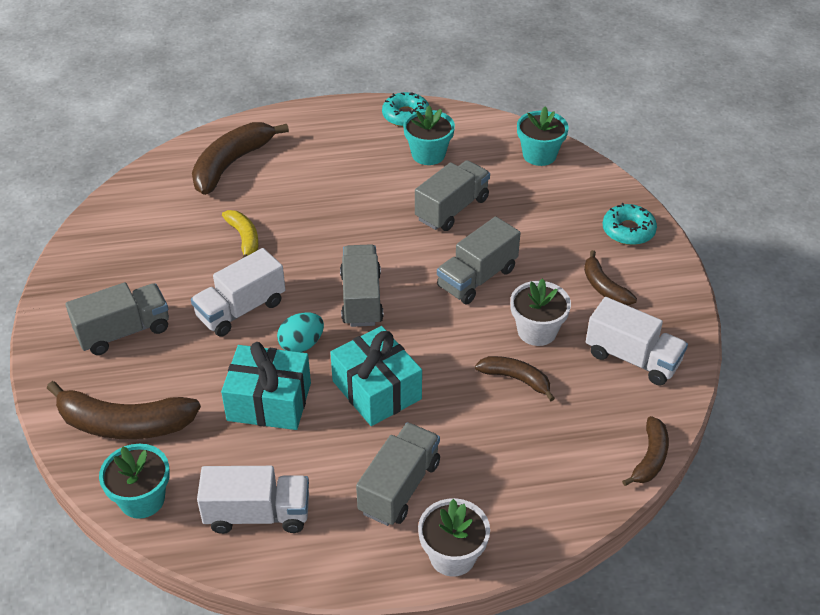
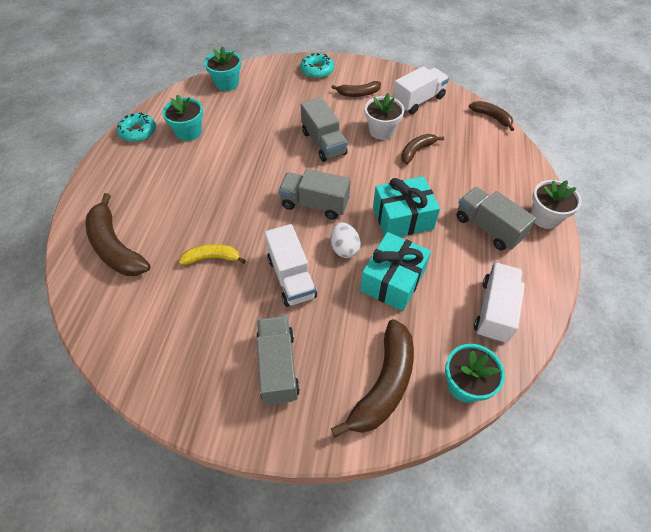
camera: 70 degrees left, 10 degrees up
turquoise egg [277,313,324,353] -> white egg [331,222,361,258]
grey truck [415,160,490,231] -> none

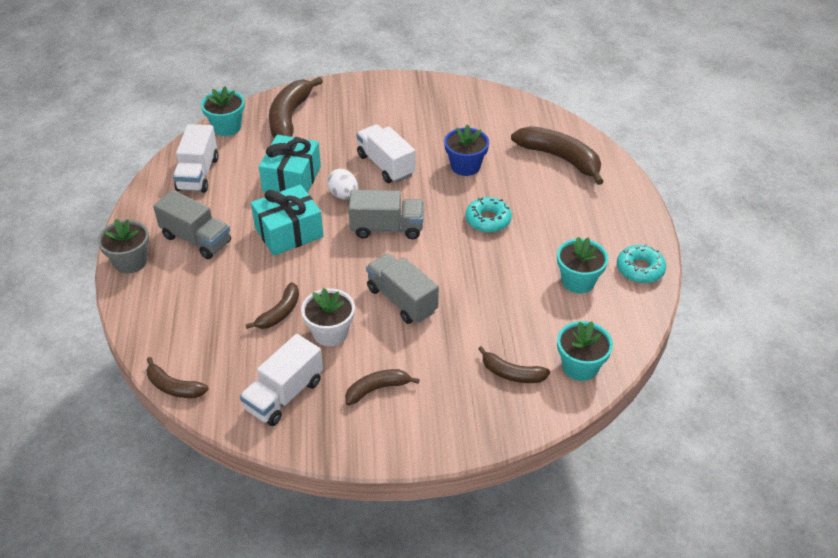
camera: 165 degrees right, 10 degrees down
yellow banana [179,244,246,265] -> blue flower pot [444,124,489,176]
grey truck [256,316,300,405] -> none
turquoise donut [301,53,334,79] -> turquoise donut moved to [465,197,512,233]
white flower pot [531,180,581,229] -> grey flower pot [98,219,149,274]
none -> brown banana [478,346,550,383]

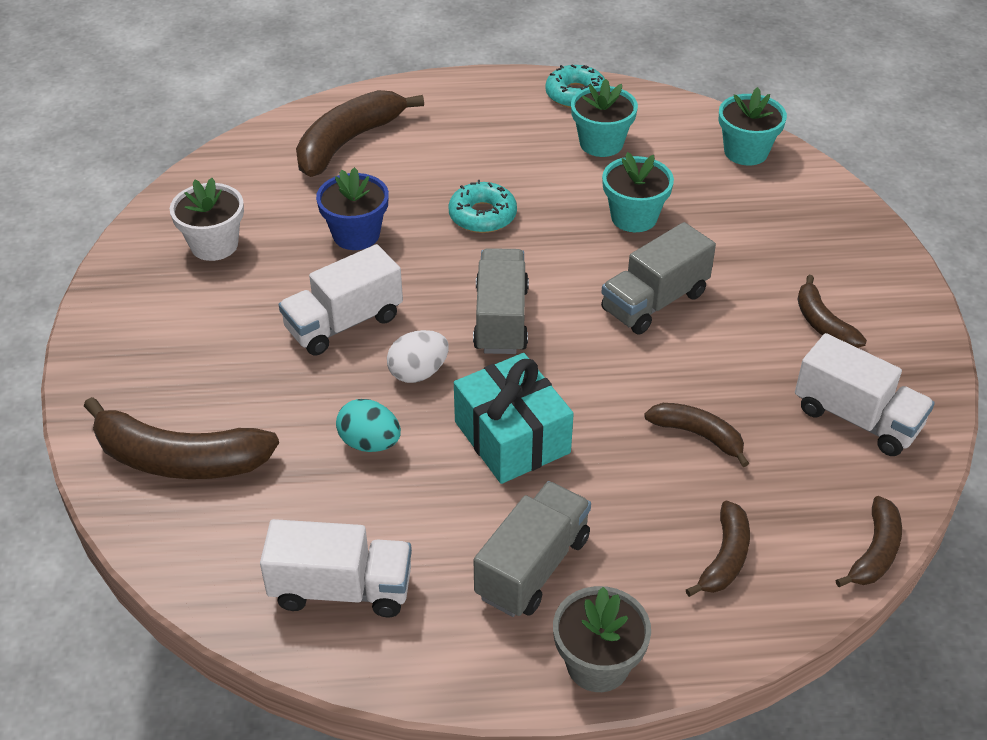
camera: 90 degrees left, 0 degrees up
turquoise flower pot [201,86,245,136] -> turquoise flower pot moved to [602,152,674,232]
turquoise gift [259,135,321,193] -> turquoise egg [336,399,401,452]
white flower pot [301,288,355,346] -> white flower pot moved to [170,178,244,261]
brown banana [478,346,550,383] -> brown banana moved to [686,501,750,597]

